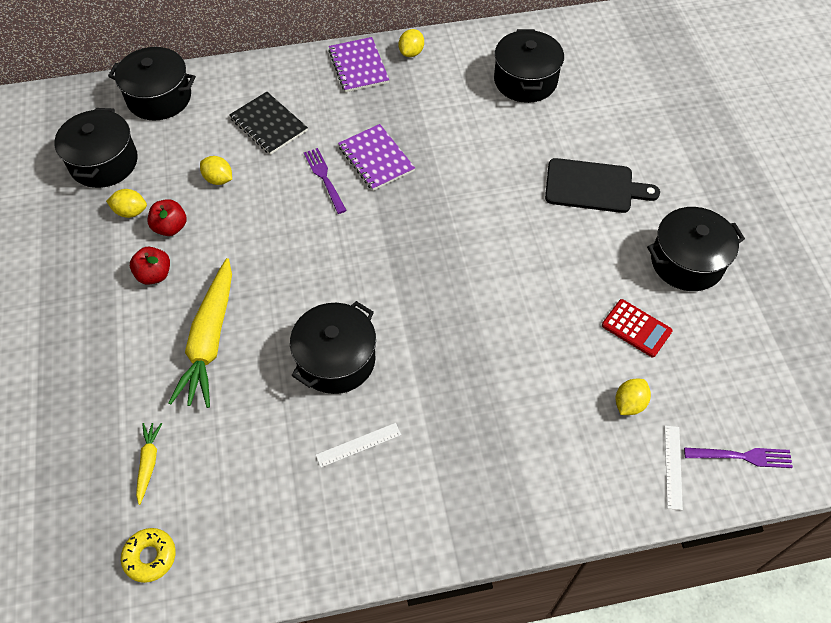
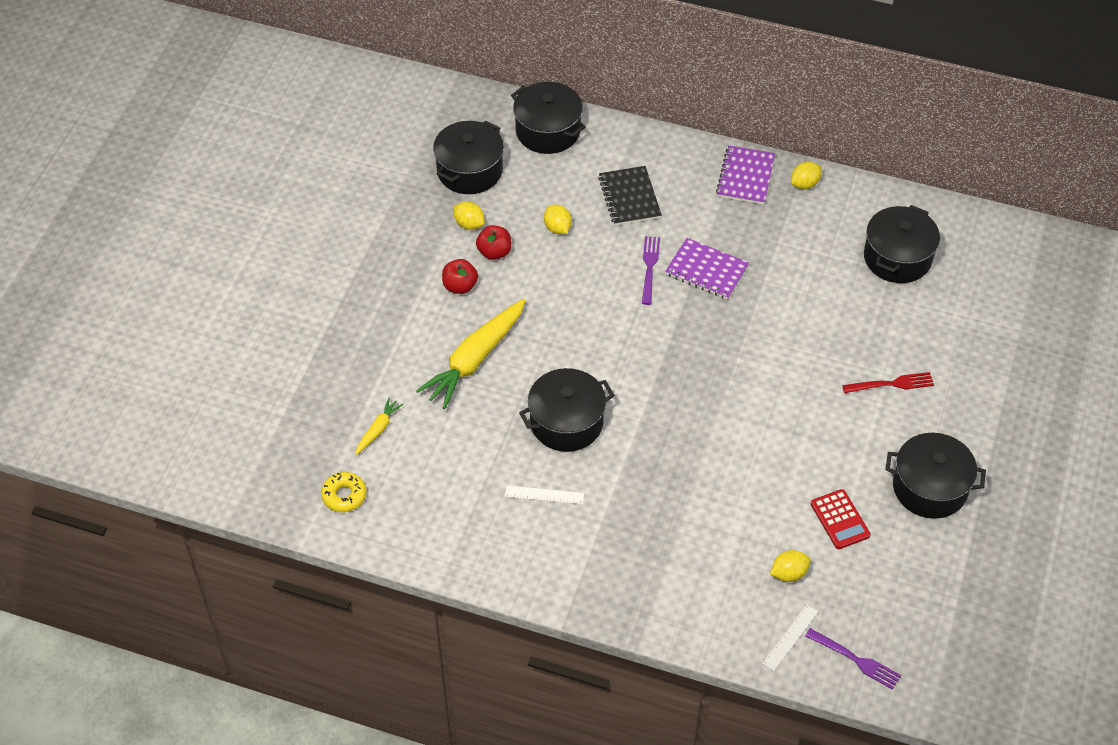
camera: 30 degrees right, 5 degrees down
purple notebook [338,124,415,191] -> purple notebook turned 60 degrees counterclockwise [665,238,749,300]
black cutting board [545,158,660,213] -> red fork [842,372,934,393]

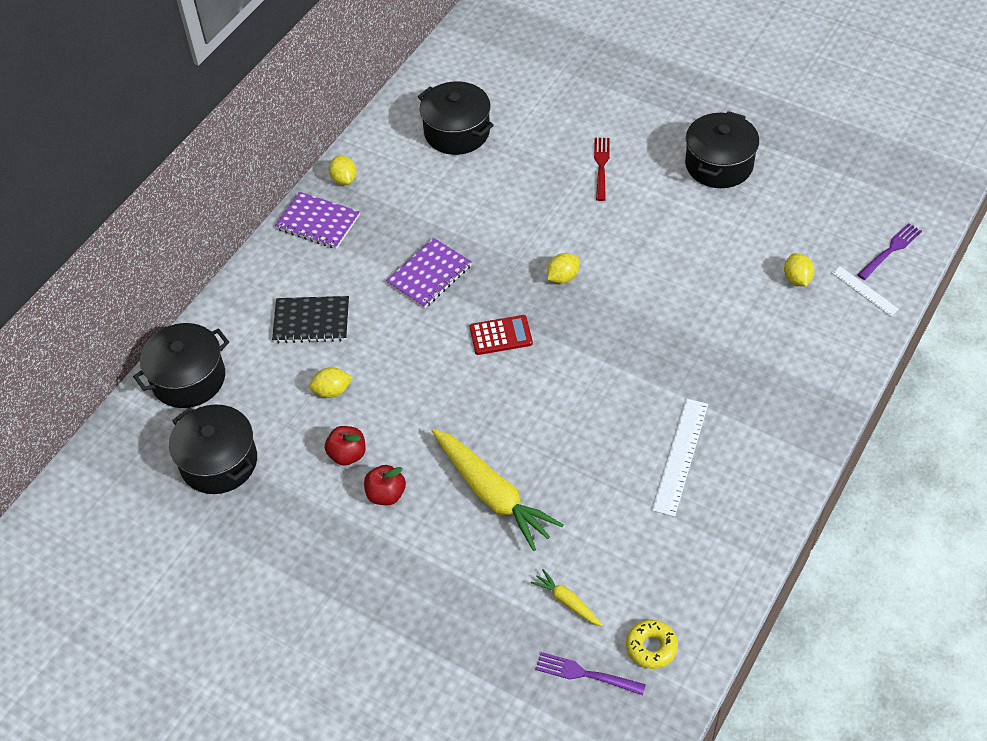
camera: 75 degrees left, 0 degrees up
yellow lemon [453,202,485,230] -> yellow lemon moved to [547,253,579,283]
white ruler [505,485,584,504] -> white ruler [652,399,708,517], size x1.68
black pot [519,368,614,452] -> none
purple fork [642,236,660,305] -> purple fork moved to [535,652,646,695]
red calculator [811,489,871,549] -> red calculator moved to [470,315,533,355]

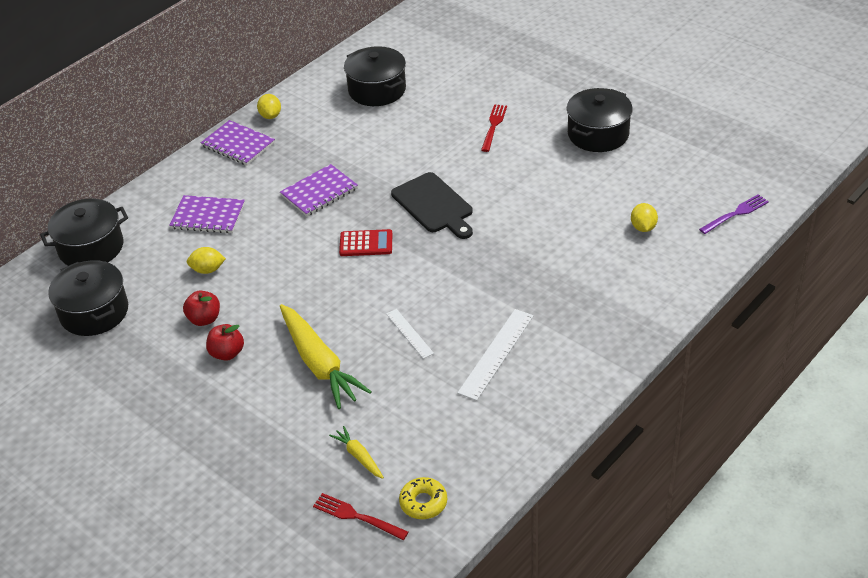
camera: 10 degrees right, 10 degrees down
black notebook [272,296,349,343] -> purple notebook [169,195,245,233]
purple fork [535,652,646,695] -> red fork [313,493,408,540]
yellow lemon [547,253,579,283] -> black cutting board [391,172,473,239]
white ruler [832,266,899,316] -> white ruler moved to [386,309,434,359]

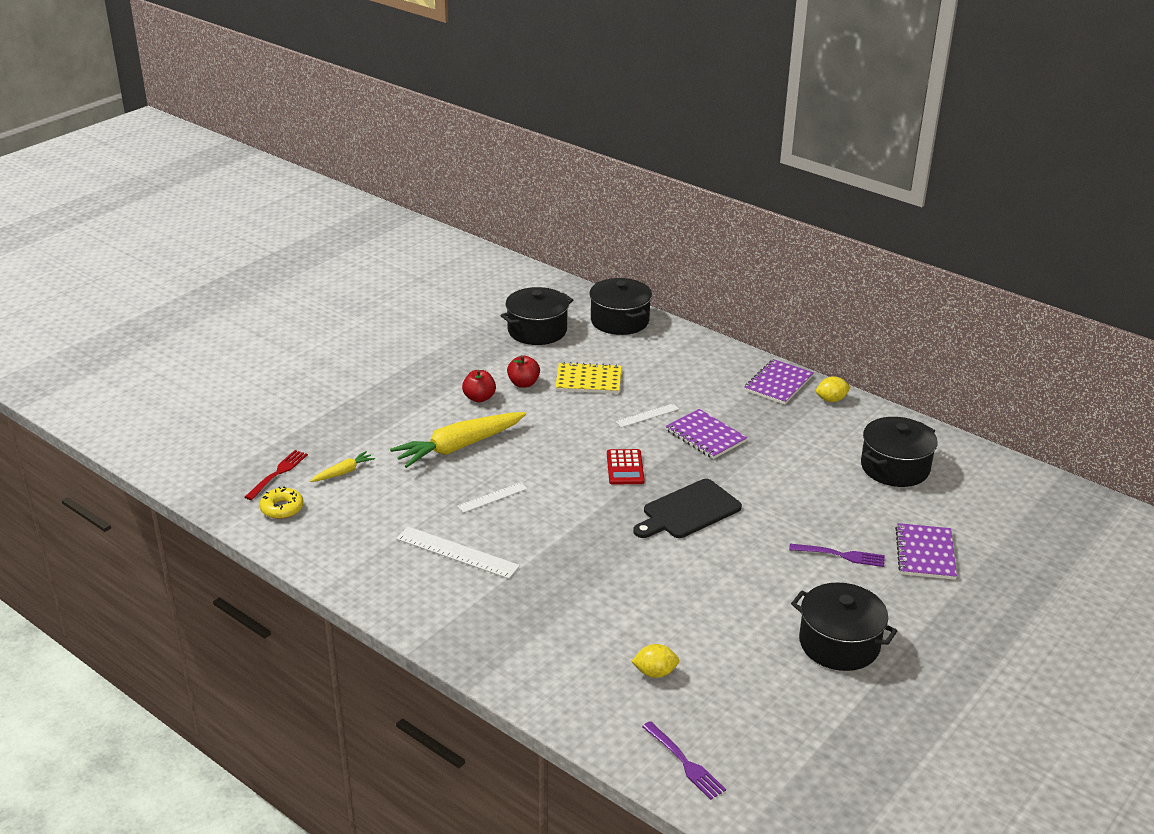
camera: 85 degrees right, 10 degrees down
purple notebook [169,195,245,233] -> purple notebook moved to [895,523,957,580]
yellow lemon [187,247,226,274] -> yellow notebook [555,362,622,394]
red fork [481,104,507,152] -> purple fork [789,544,885,567]
none -> white ruler [616,404,679,428]

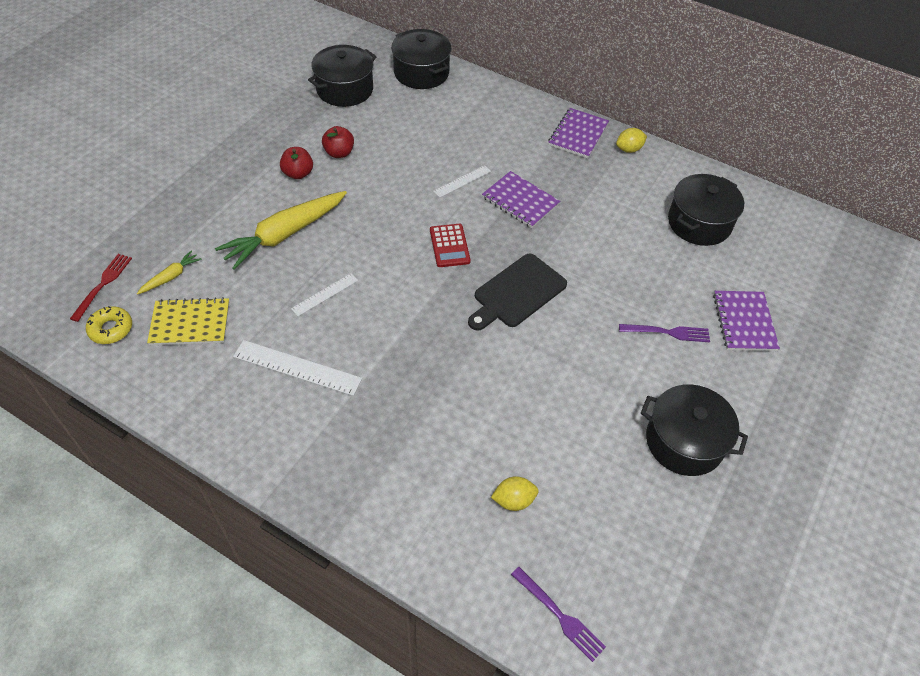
camera: 10 degrees left, 20 degrees up
yellow notebook [555,362,622,394] -> yellow notebook moved to [147,297,229,345]

